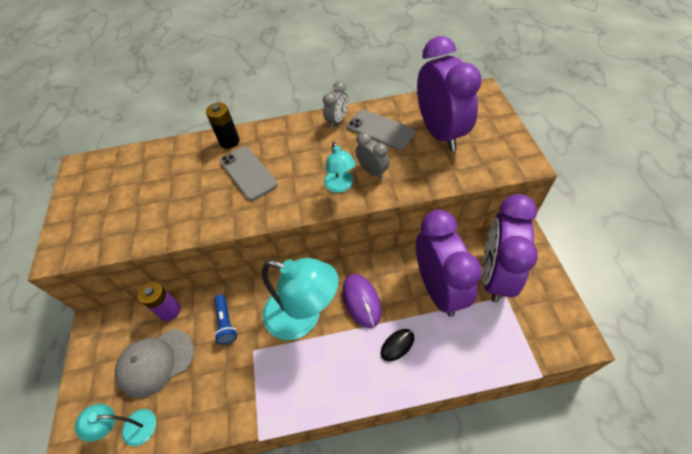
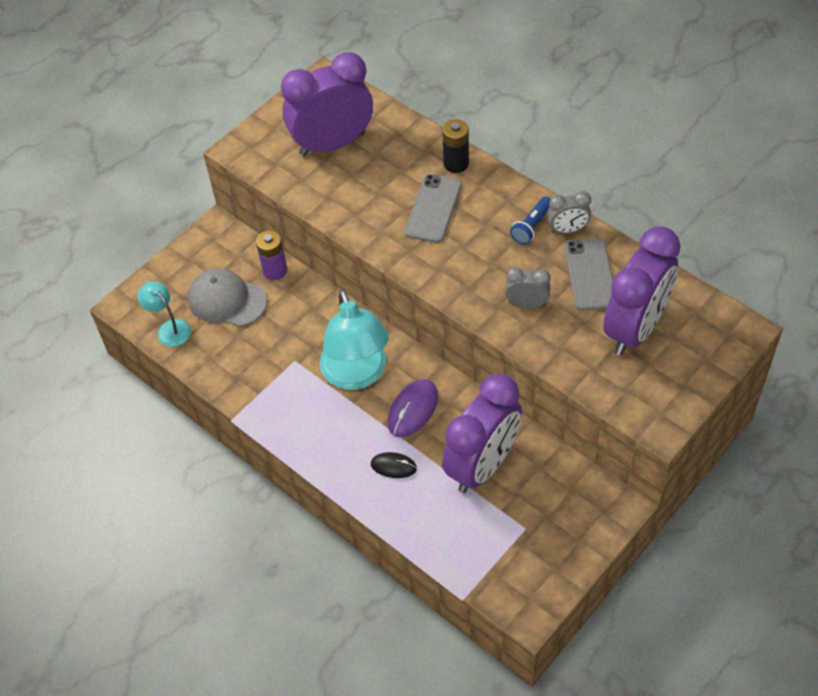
camera: 50 degrees right, 0 degrees up
blue flashlight [214,295,237,344] -> blue flashlight moved to [510,197,550,245]
turquoise lamp [324,142,356,192] -> none
grey clock [356,132,389,179] -> grey clock turned 90 degrees counterclockwise [505,267,551,308]
purple clock [483,194,538,303] -> purple clock moved to [281,52,373,156]

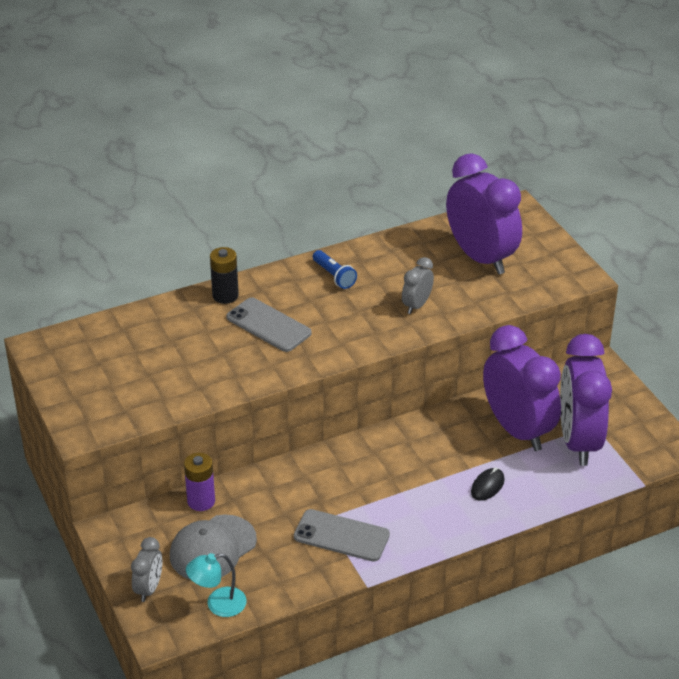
camera: 70 degrees left, 15 degrees down
purple clock [281,52,373,156] -> purple clock moved to [560,334,612,466]
turquoise lamp [320,289,389,390] -> none
purple mouse [387,379,438,437] -> none
grey clock [547,191,591,234] -> grey clock moved to [131,537,162,602]
grey phone [564,238,613,311] -> grey phone moved to [294,509,390,562]

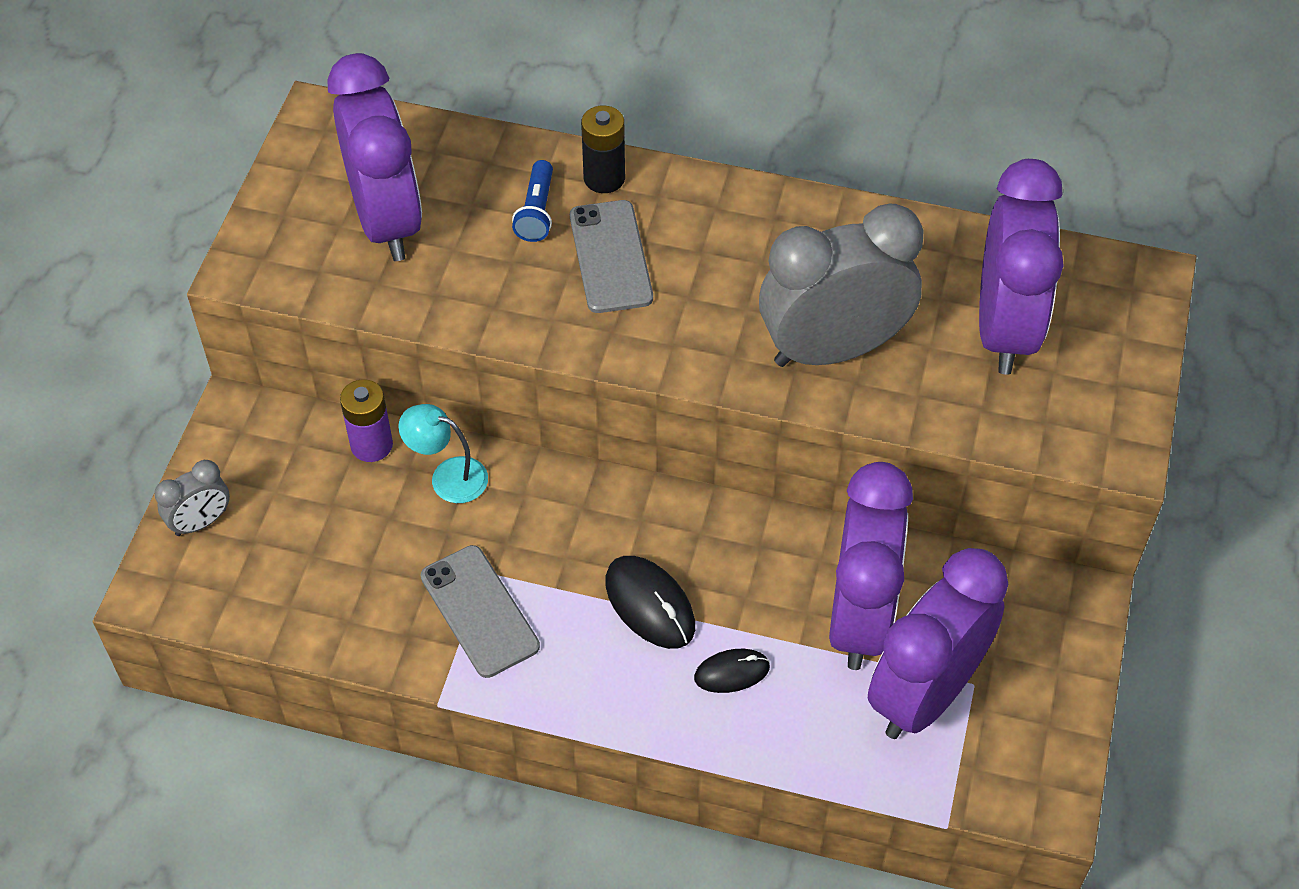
camera: 40 degrees right, 15 degrees up
grey cap [170,514,257,580] -> none
turquoise lamp [186,553,247,617] -> turquoise lamp moved to [398,404,488,503]
blue flashlight [313,250,357,289] -> blue flashlight moved to [512,160,553,242]
grey clock [402,257,434,314] -> grey clock [759,204,924,367], size x2.18
none -> purple clock [327,53,422,261]
none -> black mouse [605,556,695,649]

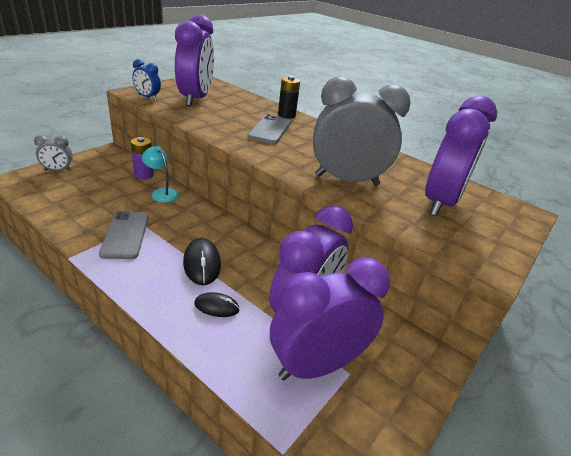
camera: 20 degrees right, 20 degrees down
blue flashlight [512,160,553,242] -> none
none -> blue clock [132,59,161,100]

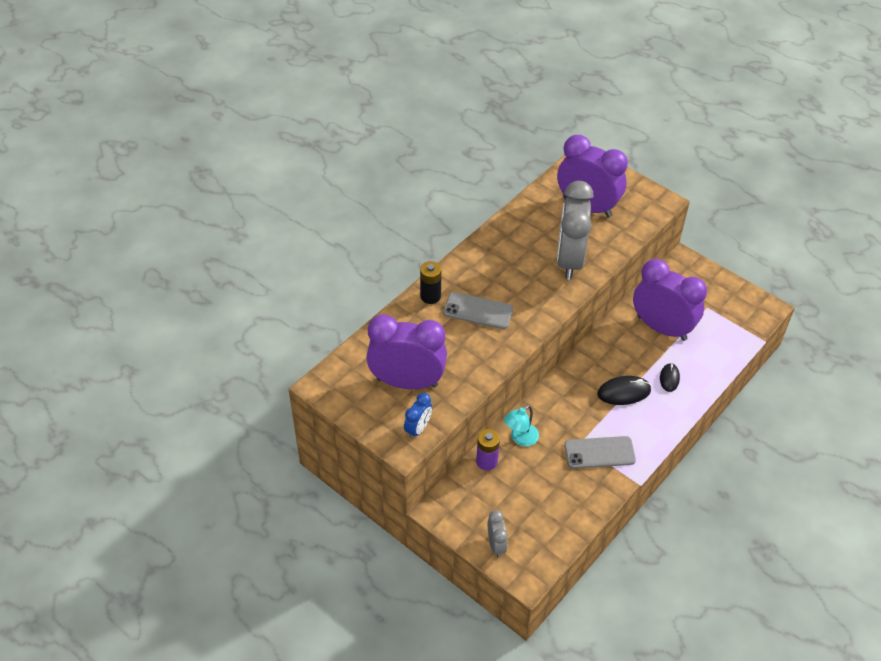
camera: 85 degrees left, 15 degrees up
purple clock [270,257,390,380] -> none

